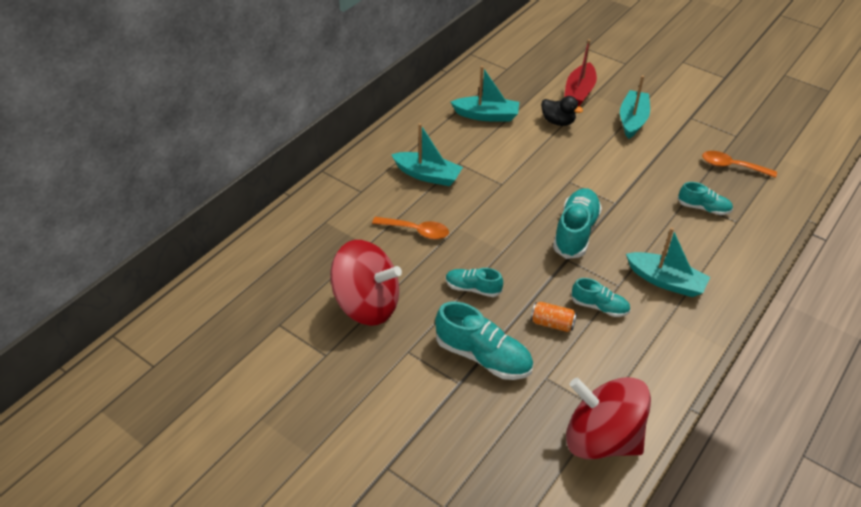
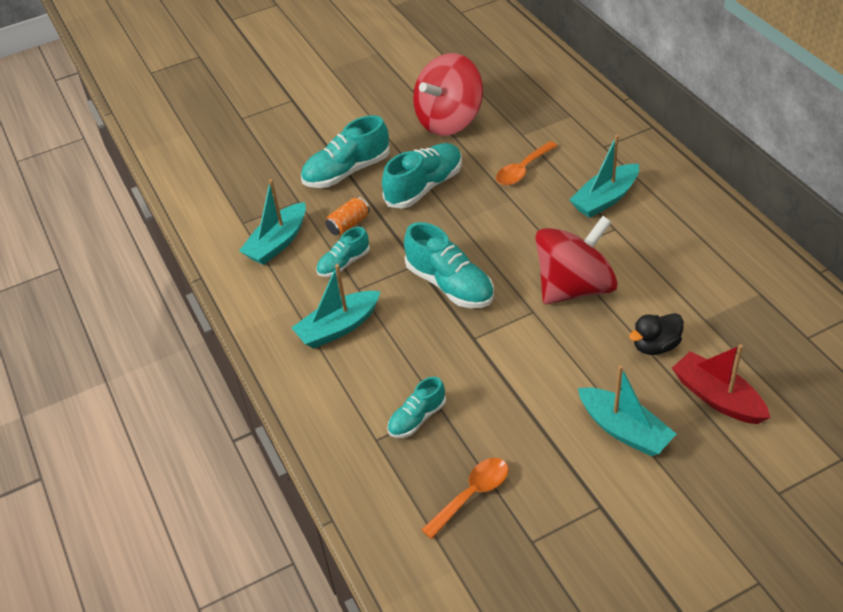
camera: 120 degrees right, 0 degrees up
turquoise shoe [446,268,503,297] -> turquoise shoe [382,143,462,208], size x1.70
turquoise boat [451,66,519,122] -> turquoise boat moved to [239,179,306,265]
red spinning top [566,377,651,459] -> red spinning top moved to [535,216,618,304]

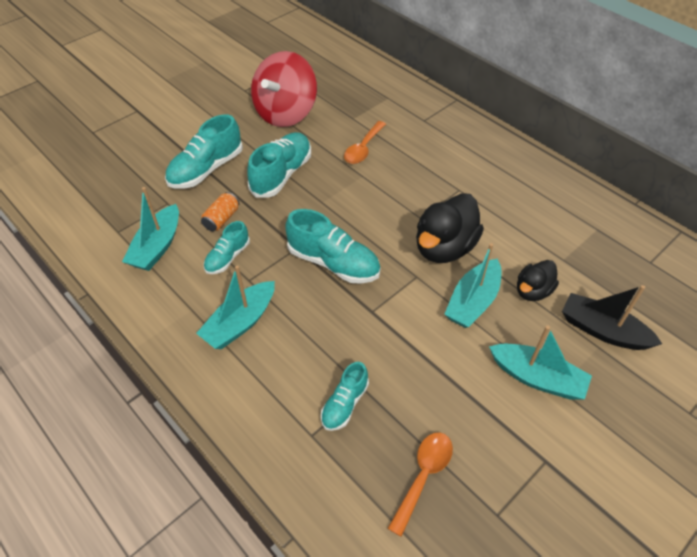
camera: 20 degrees left, 5 degrees up
red spinning top [535,216,618,304] -> black duck [416,193,484,263]
turquoise boat [569,135,639,218] -> turquoise boat moved to [444,243,502,328]
red boat [672,344,771,424] -> black boat [562,285,662,350]

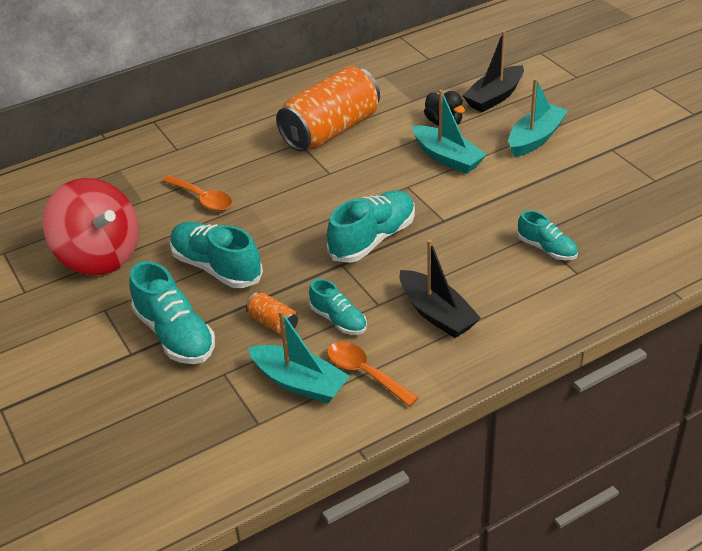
camera: 75 degrees left, 10 degrees down
turquoise boat [196,266,275,349] -> black boat [400,239,481,338]
orange spoon [387,432,453,537] -> orange spoon moved to [327,341,419,407]
black duck [416,193,484,263] -> none
none -> orange can [276,66,380,151]

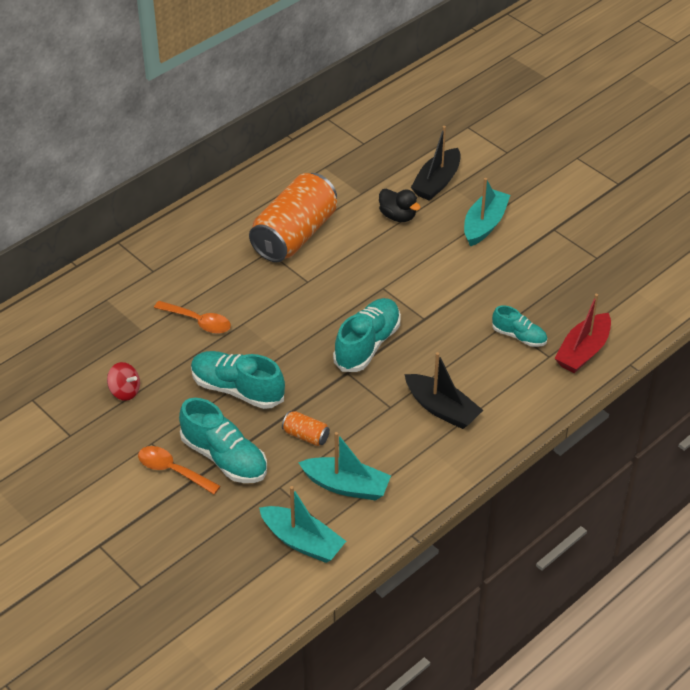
camera: 15 degrees left, 5 degrees up
red spinning top [42,178,139,275] -> red spinning top [107,362,140,401], size x0.43
turquoise shoe [309,279,367,335] -> none
orange spoon [327,341,419,407] -> orange spoon moved to [138,446,220,494]
turquoise boat [412,90,487,174] -> turquoise boat moved to [259,486,346,563]
none -> red boat [554,294,611,373]

